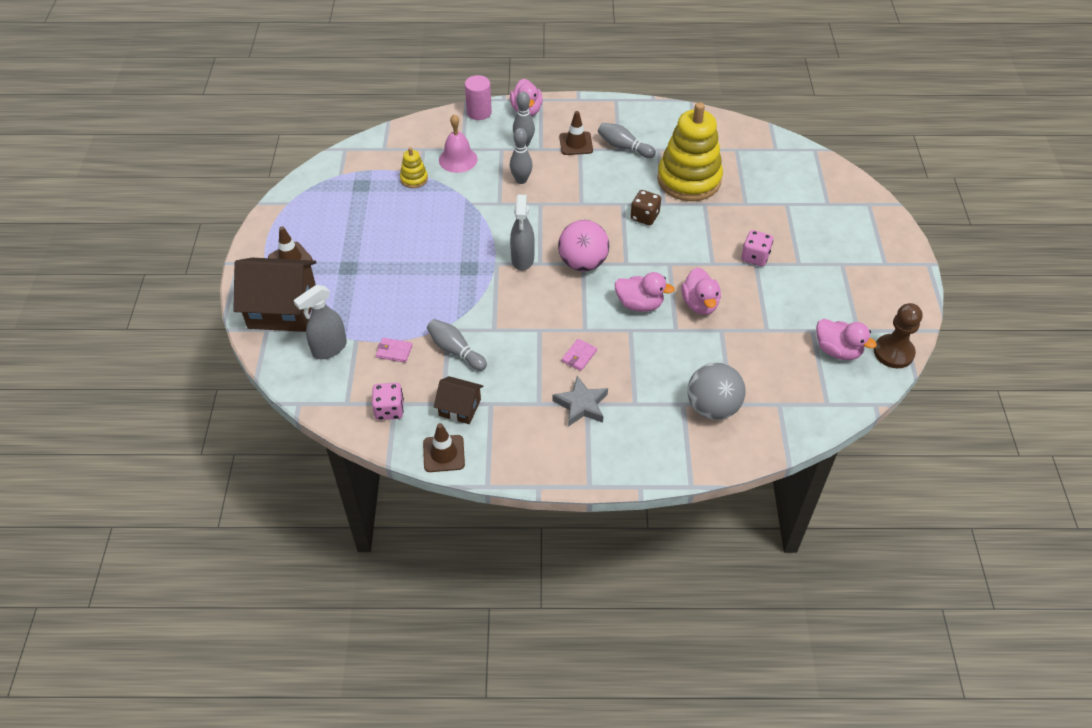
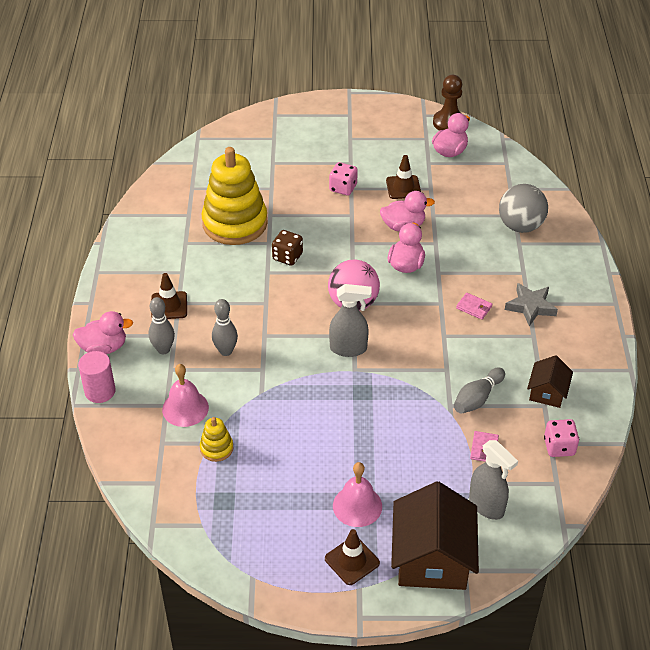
camera: 90 degrees left, 5 degrees down
brown traffic cone [423,423,465,472] -> brown traffic cone moved to [386,155,421,199]
grey bowling pin [598,123,656,158] -> none
none -> pink bell [333,462,382,527]

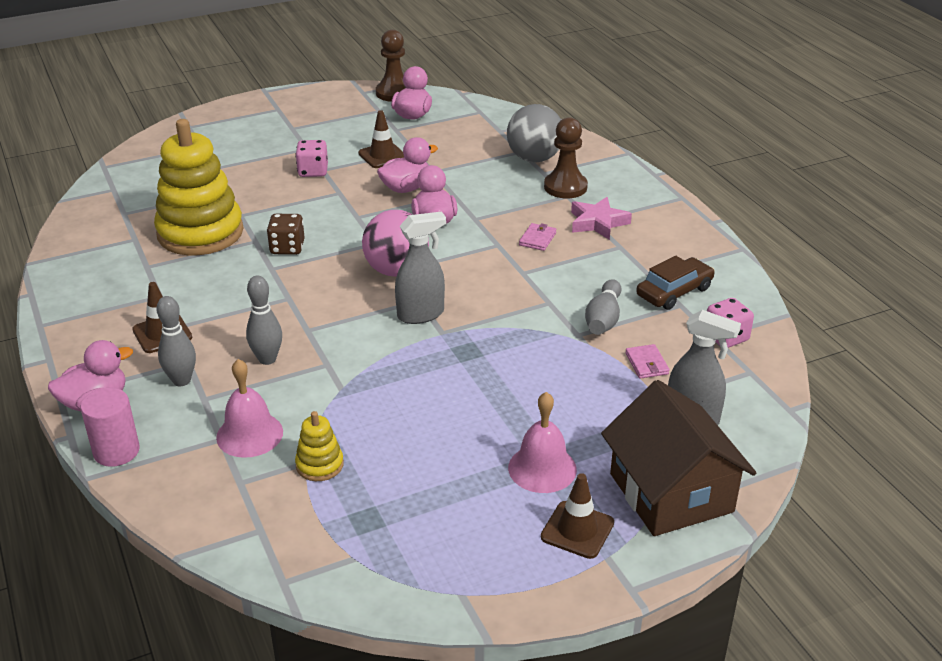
camera: 25 degrees left, 10 degrees down
pink wallet [456,293,492,320] -> pink wallet turned 75 degrees counterclockwise [519,223,557,251]
grey star [505,283,558,326] -> pink star [571,197,632,240]
brown house [527,355,573,408] -> brown car [636,256,715,310]
none -> brown pawn [544,117,588,198]

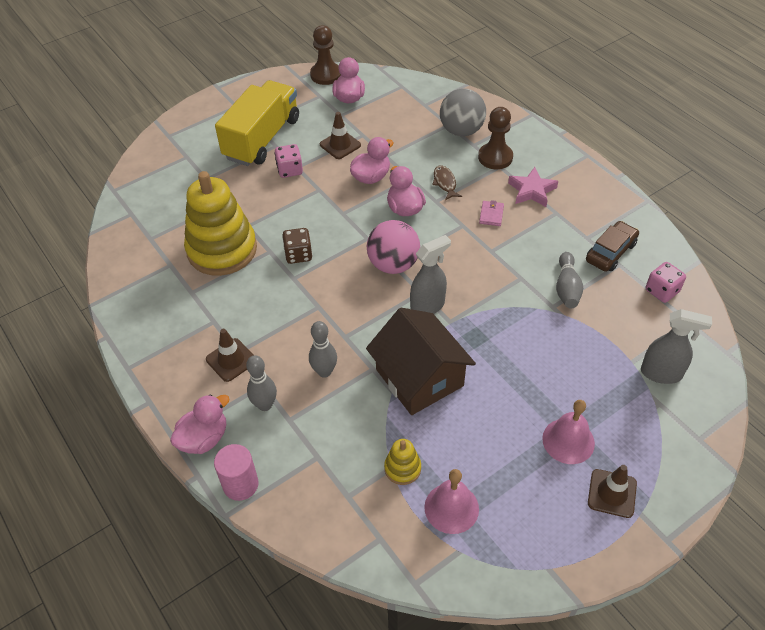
camera: 10 degrees left, 15 degrees up
pink bell [216,359,283,458] -> pink bell moved to [424,469,479,534]
brown house [601,380,756,536] -> brown house moved to [366,308,476,415]
pink wallet [625,344,669,379] -> none
none -> yellow truck [215,80,299,166]
none -> brown fish [432,165,462,200]

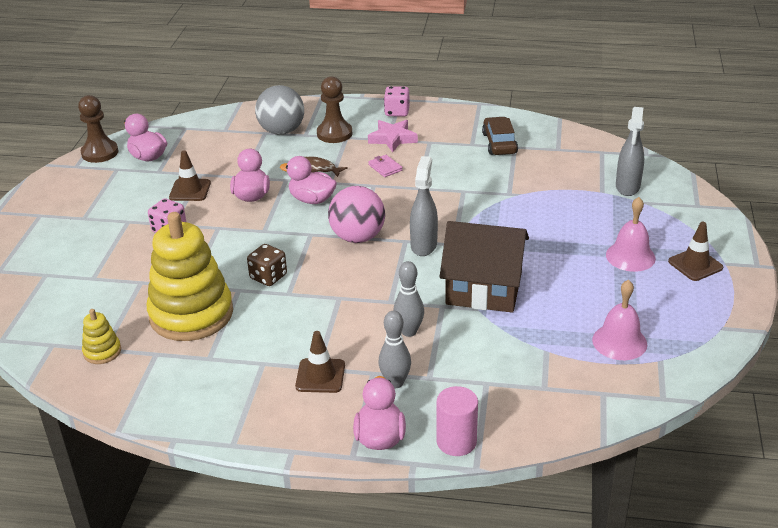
camera: 45 degrees left, 15 degrees down
yellow truck [215,80,299,166] -> none
yellow stacking toy [384,439,421,485] -> yellow stacking toy moved to [82,309,121,364]
grey bowling pin [556,252,583,308] -> none
grey spray bottle [641,309,712,384] -> grey spray bottle turned 135 degrees clockwise [616,107,644,196]
pink dice [646,262,686,303] -> pink dice moved to [384,86,410,117]

